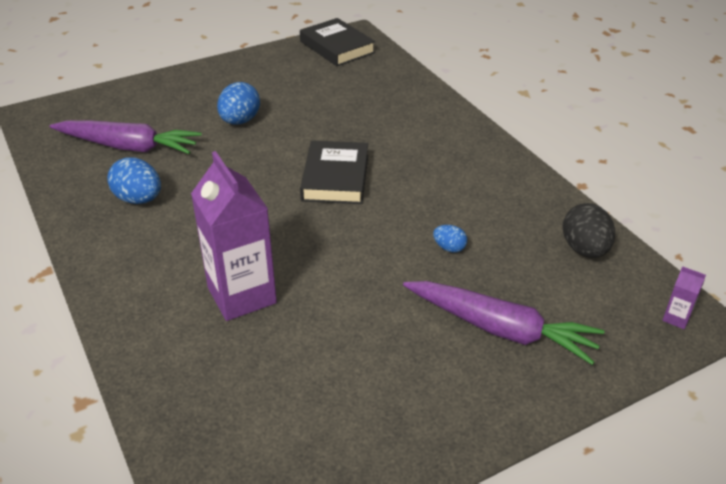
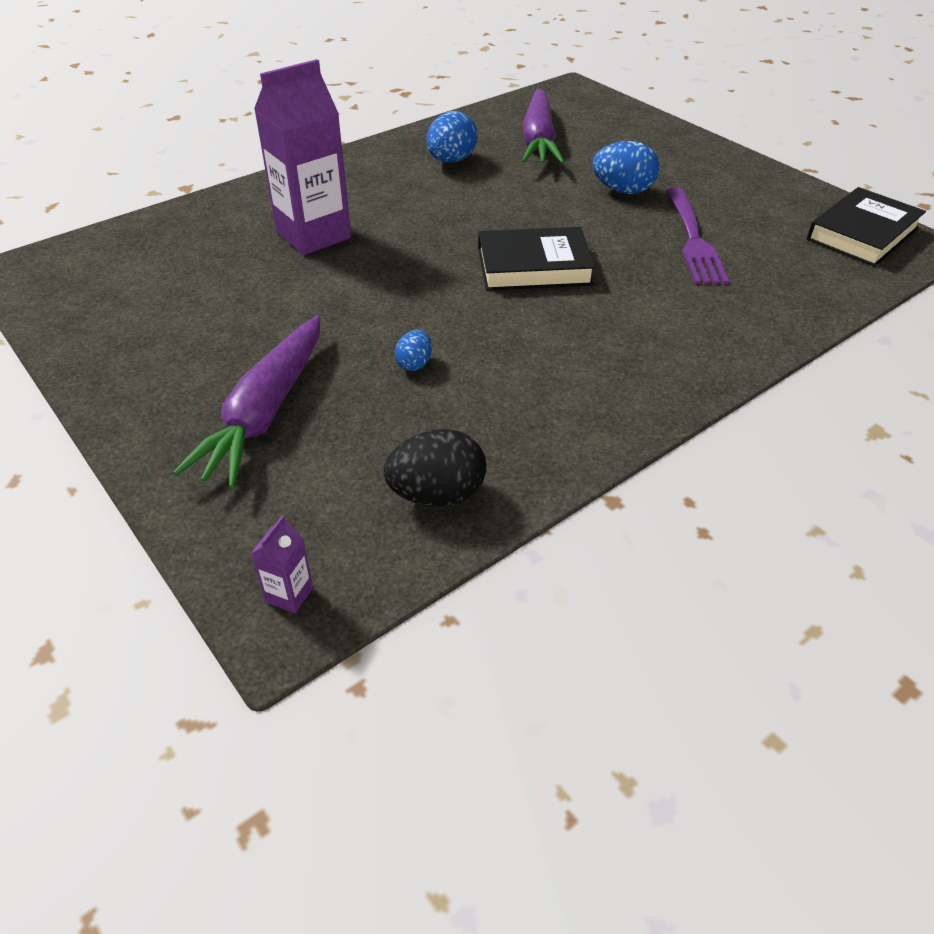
camera: 80 degrees right, 5 degrees up
none -> purple fork [667,188,729,284]

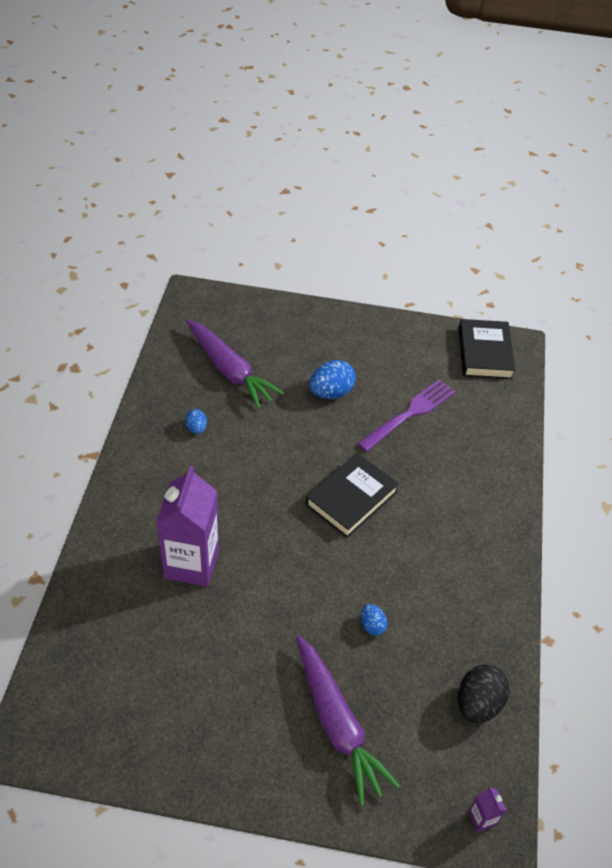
camera: 45 degrees left, 5 degrees up
blue egg [426,111,477,163] -> blue egg [185,409,207,434], size x0.55
purple fork [667,188,729,284] -> purple fork turned 90 degrees counterclockwise [357,379,455,452]

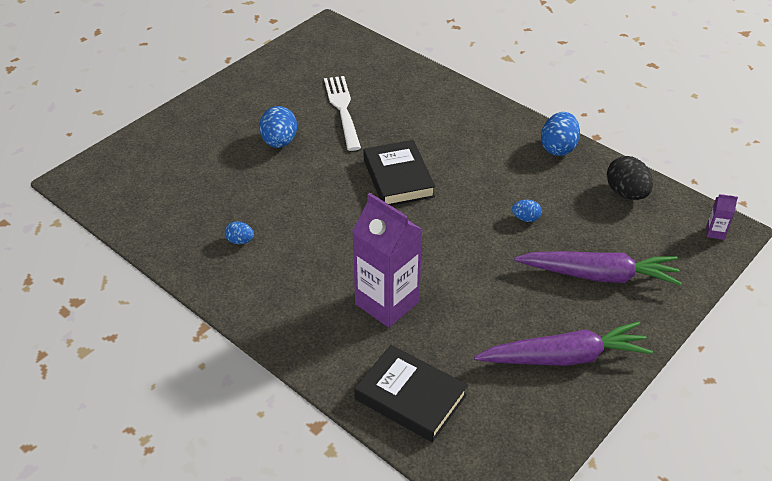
camera: 55 degrees left, 5 degrees down
purple carrot [186,320,284,409] -> purple carrot moved to [474,321,653,366]
purple fork [357,379,455,452] -> white fork [324,76,361,151]
black book [459,319,515,379] -> black book moved to [354,345,468,442]
none -> blue egg [541,112,580,156]

